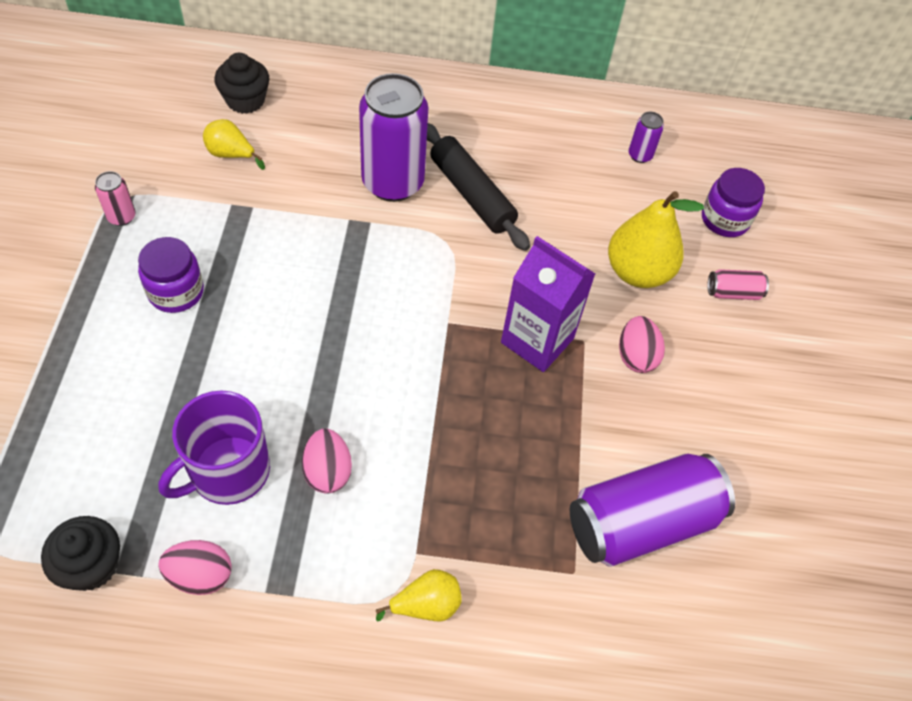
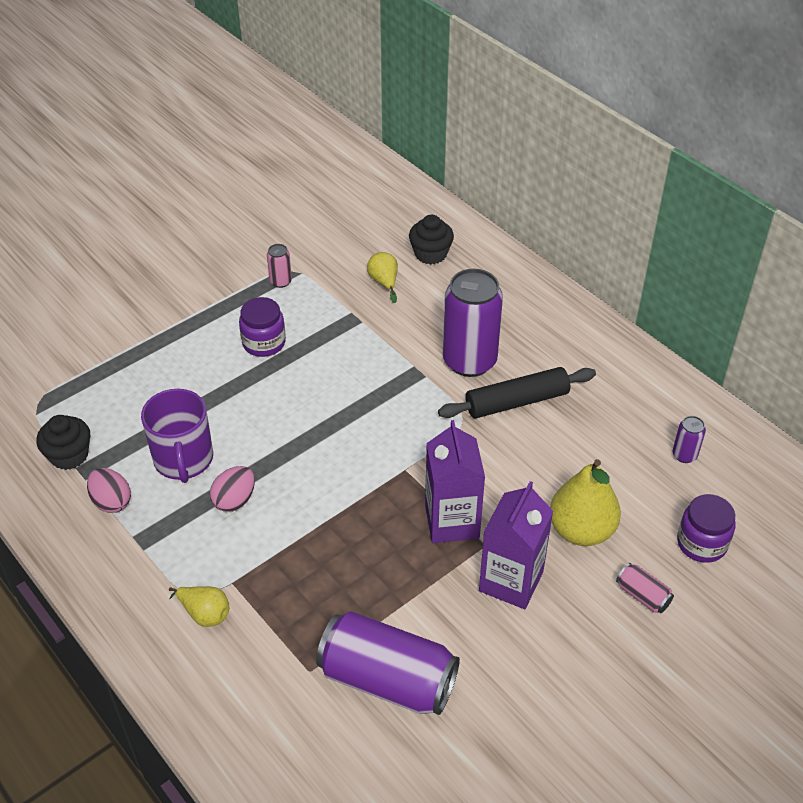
camera: 50 degrees right, 10 degrees down
purple mug [158,390,270,505] -> purple mug turned 105 degrees counterclockwise [141,389,213,483]
black rolling pin [427,123,530,251] -> black rolling pin turned 60 degrees clockwise [438,367,596,419]
pink egg [619,316,665,373] -> purple carton [479,481,553,609]

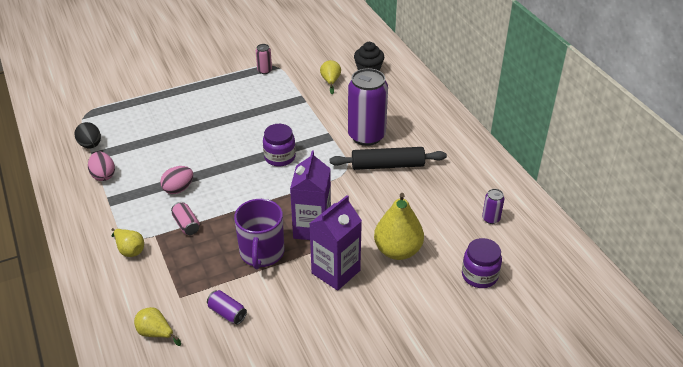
camera: 15 degrees right, 5 degrees down
black cupcake [36,415,90,470] -> black egg [75,122,101,149]
purple mug [141,389,213,483] -> purple mug moved to [234,199,284,269]
purple jar [239,297,286,357] -> purple jar moved to [263,124,296,167]
purple can [316,611,460,715] -> purple can [207,290,247,325], size x0.43
pink can [616,563,674,613] -> pink can moved to [171,202,200,235]
none -> yellow pear [134,307,181,346]

